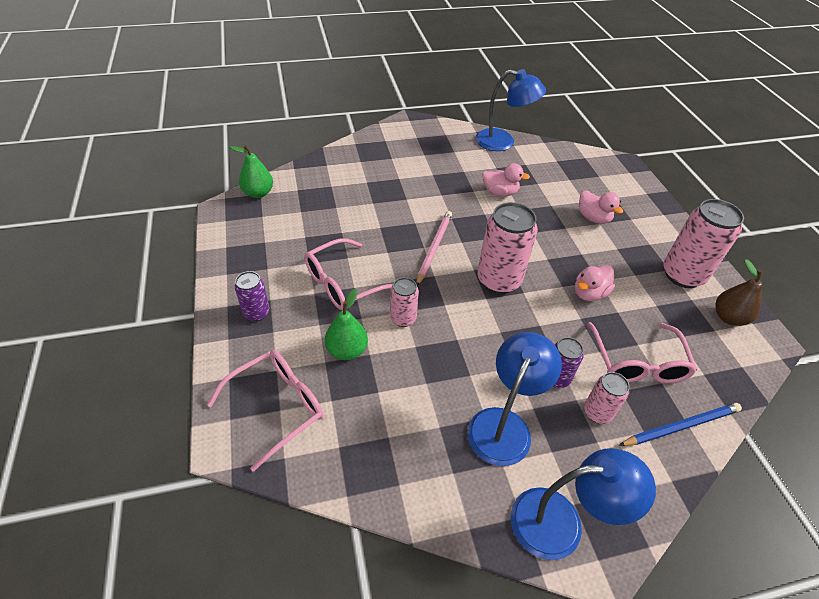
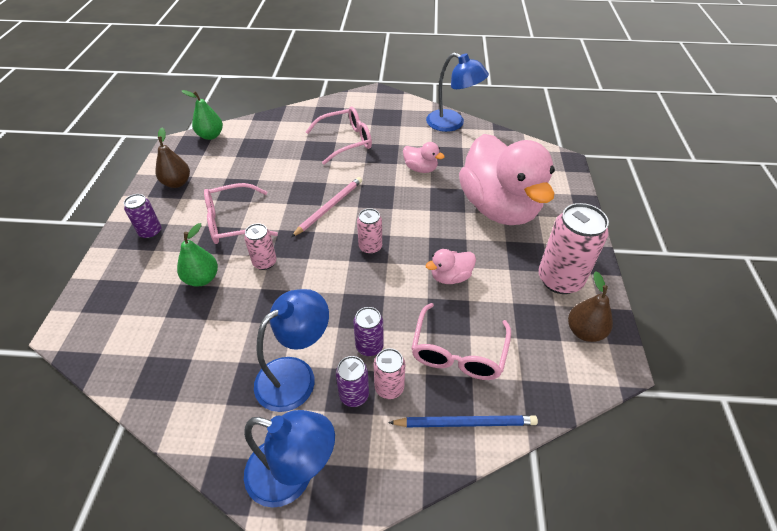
camera: 20 degrees right, 0 degrees up
pink glasses [207,350,323,472] -> pink glasses moved to [306,107,372,165]
pink can [477,202,538,294] -> pink can [357,208,382,254], size x0.54
pink duck [579,190,623,224] -> pink duck [459,134,555,225], size x2.49
none -> brown pear [155,128,190,188]
none -> purple can [336,356,369,407]

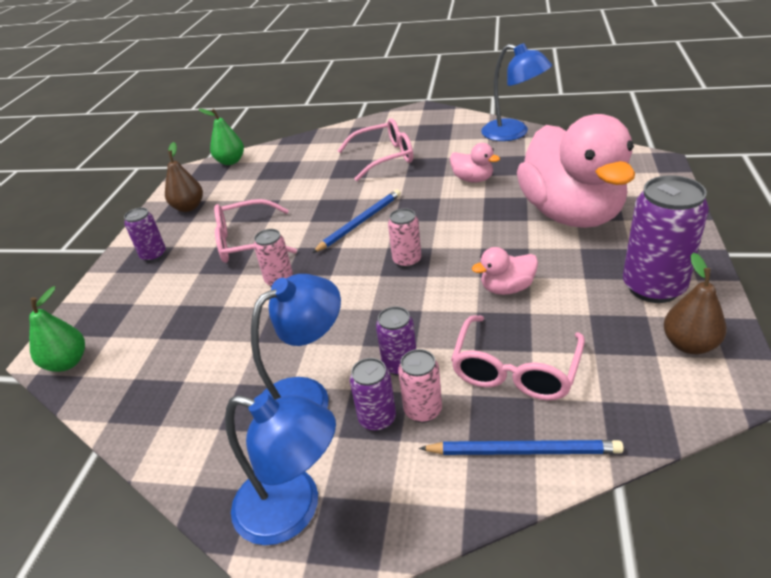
camera: 10 degrees right, 10 degrees down
green pear [177,223,218,287] -> green pear moved to [29,286,85,372]
pink pencil [291,177,362,237] -> blue pencil [312,190,401,253]
pink can [538,203,609,294] -> purple can [623,175,709,303]

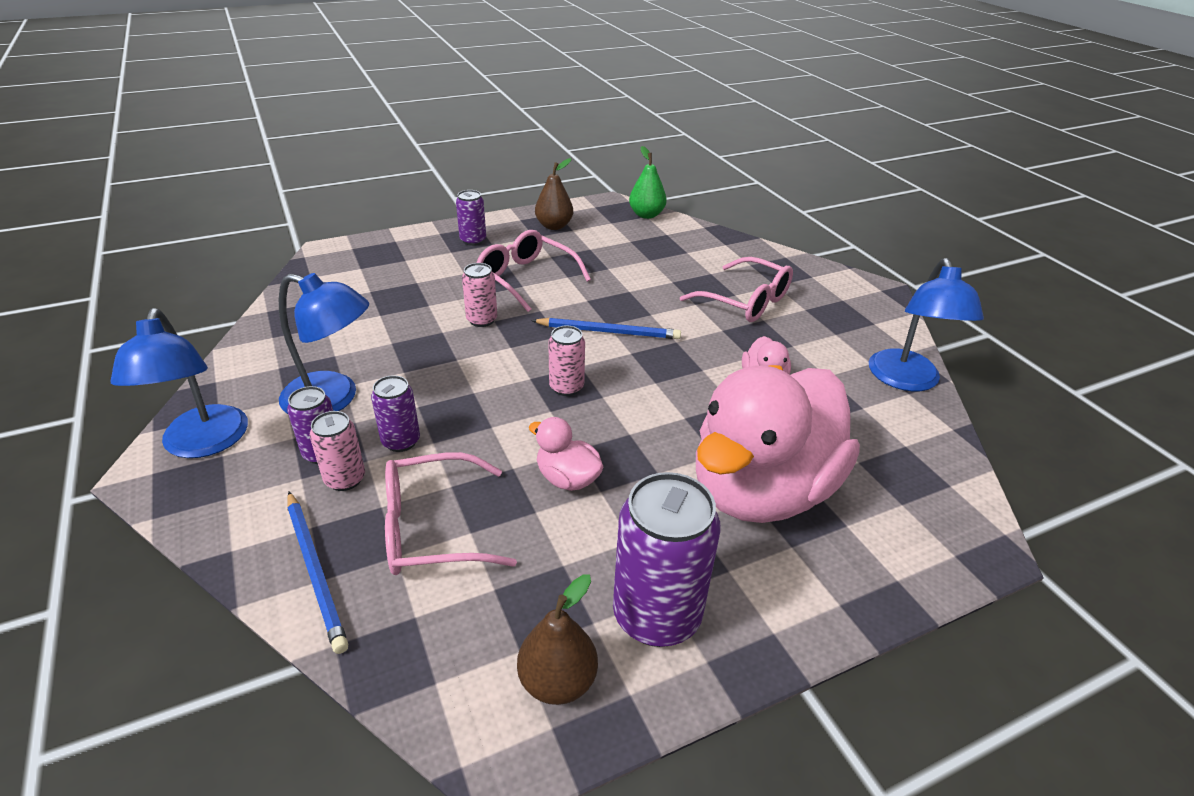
camera: 50 degrees right, 0 degrees up
green pear [29,286,85,372] -> none

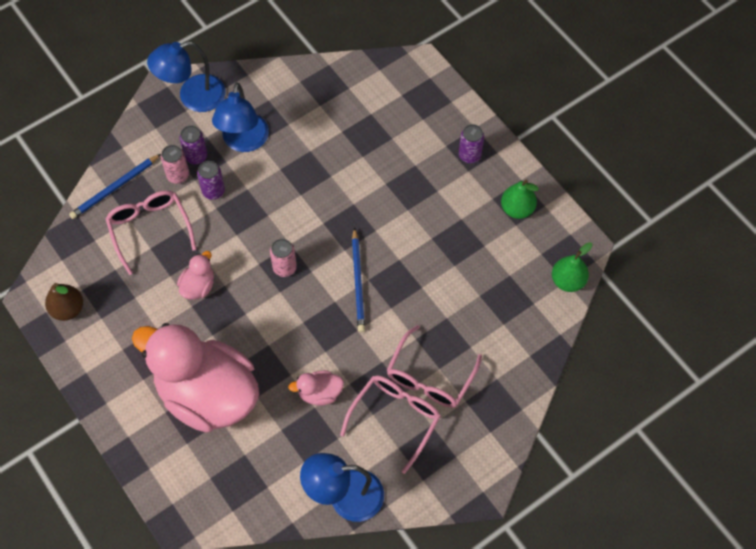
camera: 80 degrees right, 25 degrees up
pink can [462,263,497,327] -> none
pink glasses [477,230,591,312] -> pink glasses moved to [340,375,441,474]
brown pear [535,158,573,230] -> green pear [501,180,539,219]
purple can [613,472,721,647] -> none

